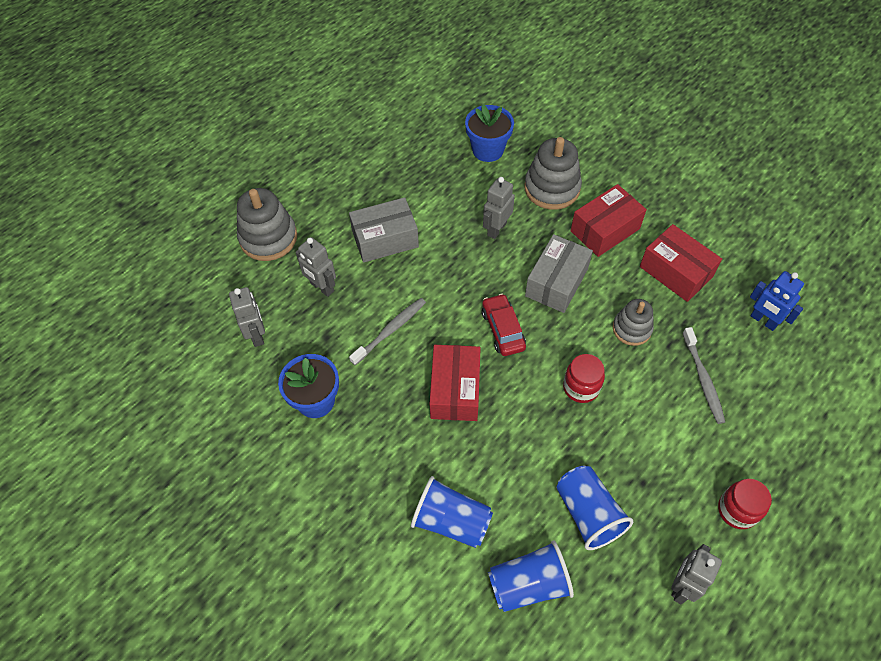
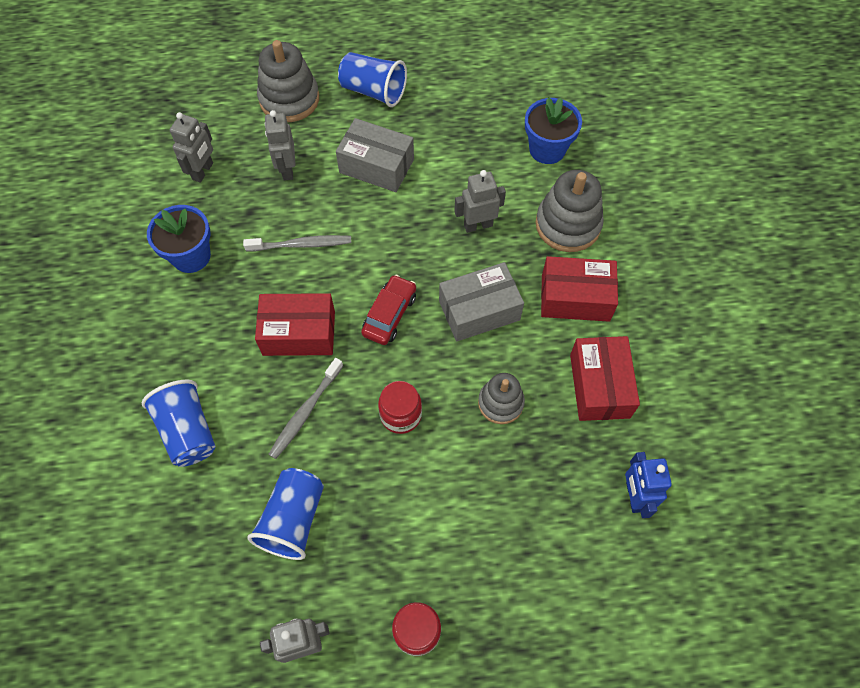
camera: 40 degrees right, 5 degrees up
red box [429,345,481,421] -> red box turned 45 degrees clockwise [255,293,335,356]
blue cup [488,541,574,612] -> blue cup moved to [338,52,407,107]
grey toothbrush [683,327,725,424] -> grey toothbrush moved to [268,358,343,459]

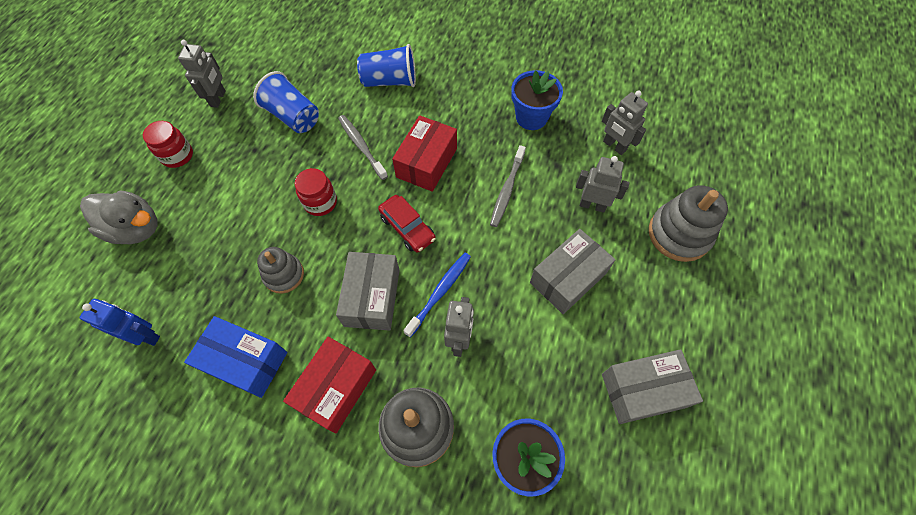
camera: 115 degrees right, 0 degrees up
blue cup [338,52,407,107] -> none
red box [570,336,640,421] -> blue box [184,316,287,398]
none -> grey duck [80,191,158,244]
none -> blue toothbrush [403,253,471,338]
none -> grey box [602,349,703,424]

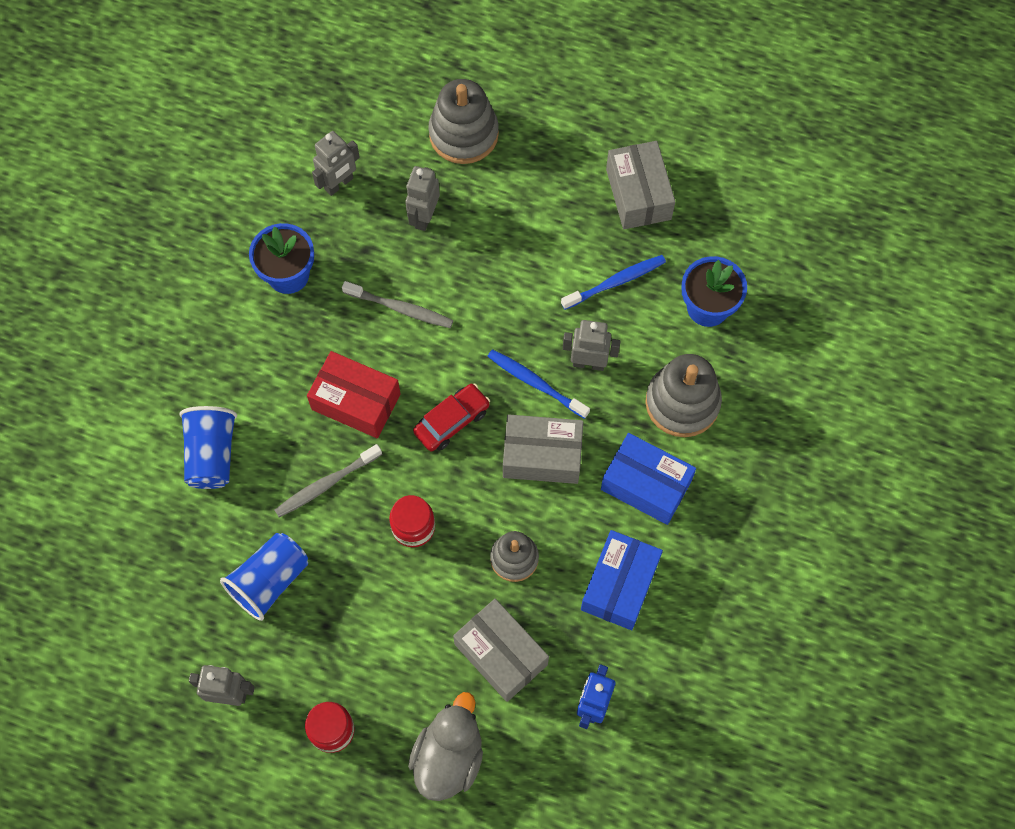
camera: 90 degrees left, 5 degrees up
red box [283,337,376,433] -> blue box [601,433,696,525]
grey box [530,229,616,314] -> grey box moved to [453,599,549,702]
none -> blue toothbrush [561,255,666,310]

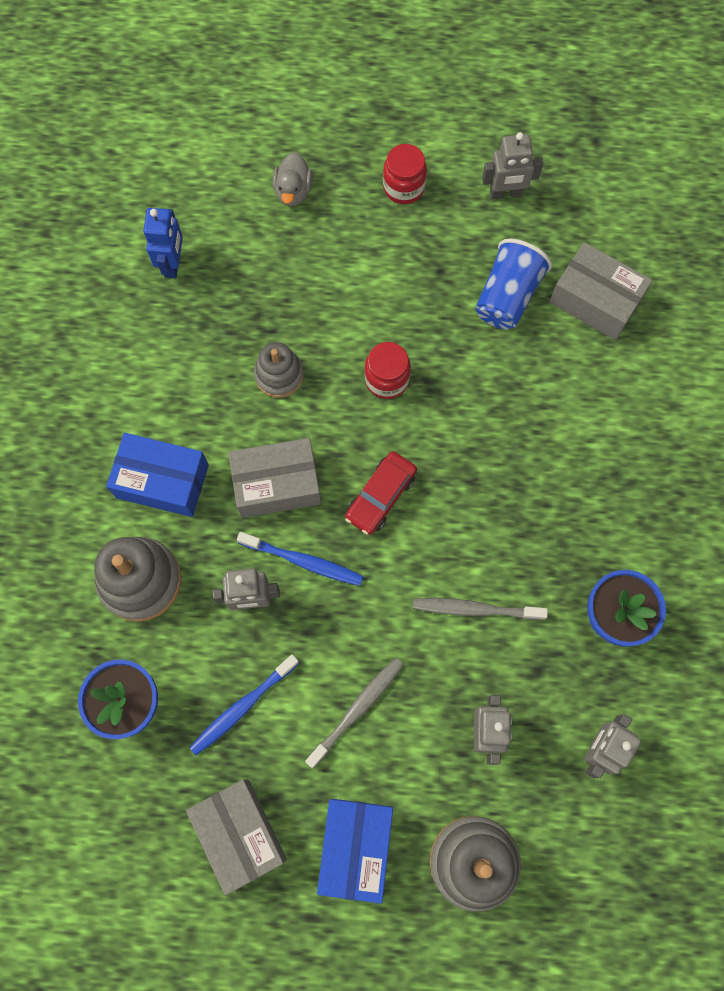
camera: 165 degrees right, 5 degrees up
blue cup [179,406,237,489] -> none
grey toothbrush [275,444,382,517] -> grey toothbrush moved to [305,658,403,768]
red box [307,351,401,438] -> none
grey duck [408,692,483,801] -> grey duck [272,152,313,206], size x0.62
grey box [453,599,549,702] -> grey box moved to [550,242,652,340]
blue box [581,530,663,630] -> blue box moved to [317,799,393,904]

